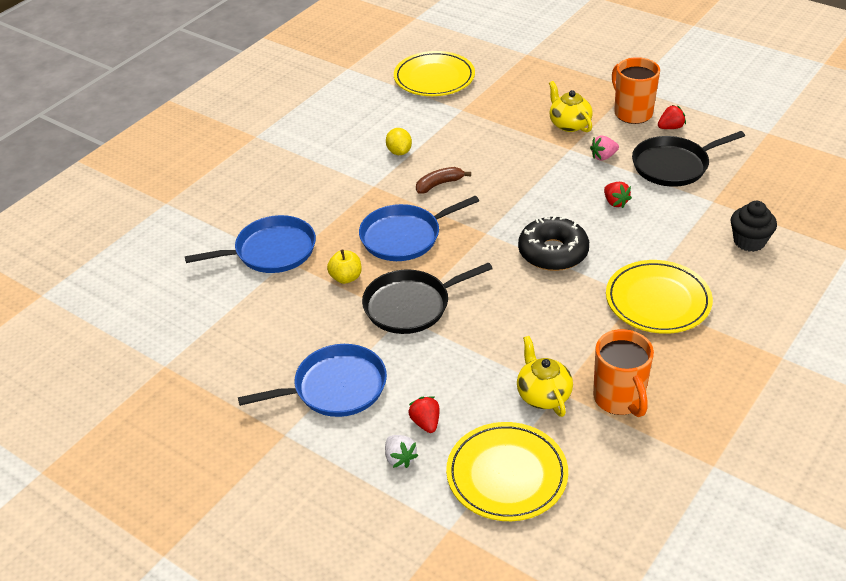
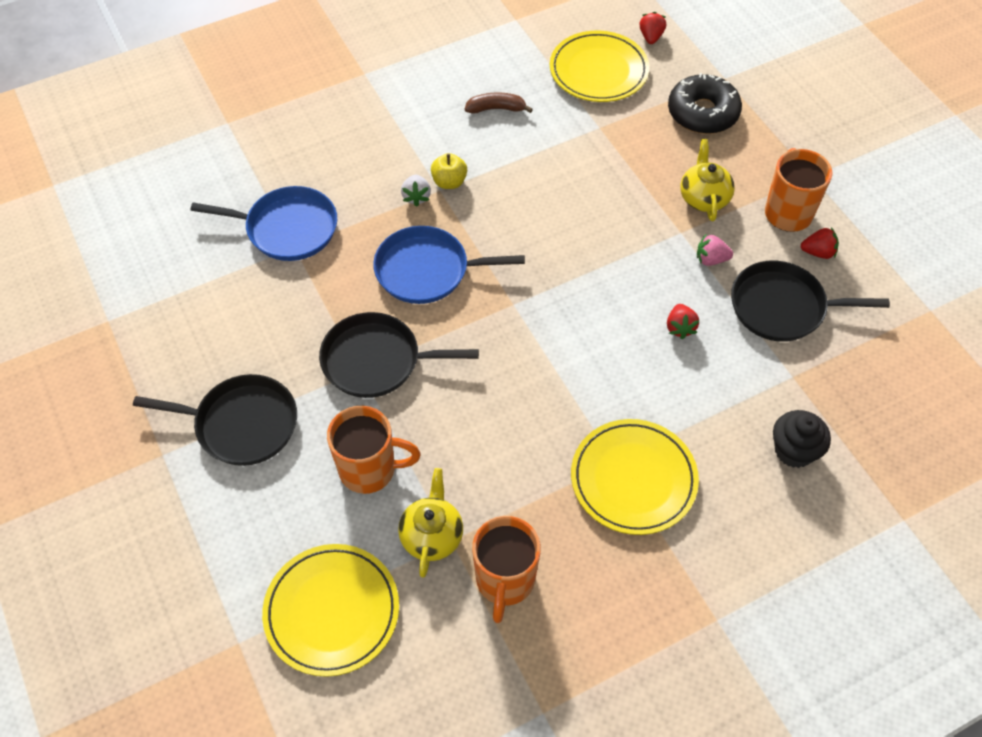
camera: 25 degrees right, 15 degrees up
blue pan [238,344,387,417] -> black pan [133,374,297,466]
yellow apple [327,249,362,284] -> yellow apple moved to [431,153,467,189]
white strawberry [385,435,418,468] -> white strawberry moved to [401,175,431,207]
yellow lemon [386,128,412,155] -> none
red strawberry [408,396,440,433] -> red strawberry moved to [640,12,666,44]
brown banana [416,167,471,194] -> brown banana moved to [465,93,533,114]
black donut [518,216,589,271] -> black donut moved to [668,73,742,134]
none -> orange mug [327,406,421,494]

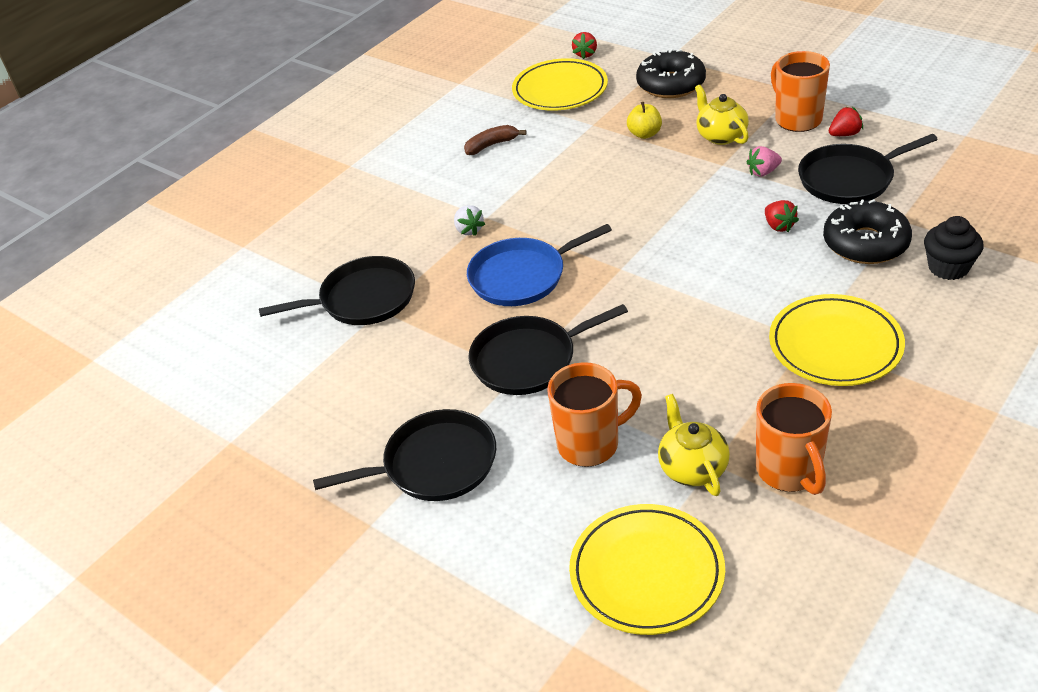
camera: 20 degrees left, 15 degrees down
blue pan [191,186,337,261] -> black pan [259,256,415,325]
yellow apple [431,153,467,189] -> yellow apple moved to [627,102,662,139]
red strawberry [640,12,666,44] -> red strawberry turned 150 degrees counterclockwise [572,32,597,59]
none -> black donut [823,199,912,264]

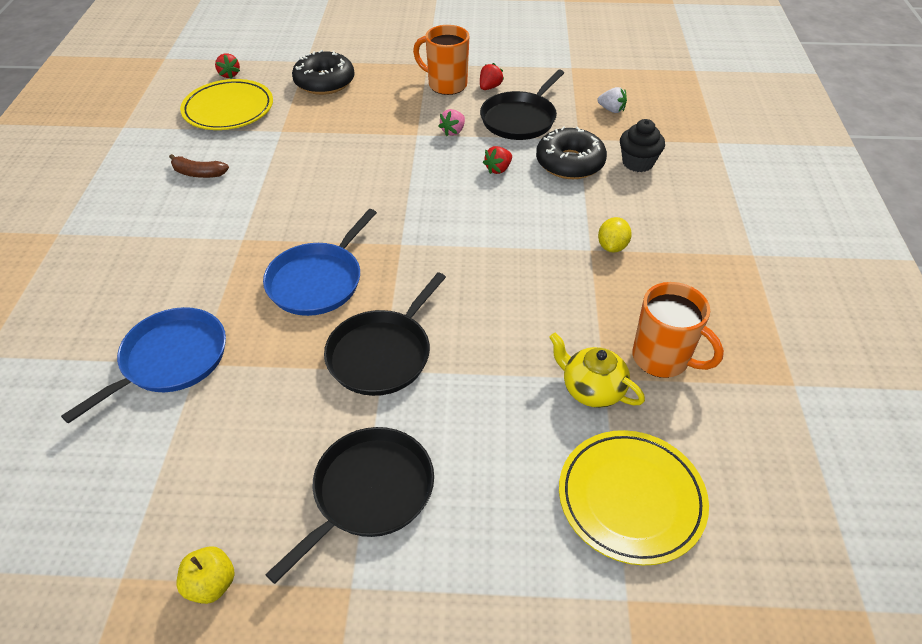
camera: 40 degrees left, 5 degrees up
black pan [259,256,415,325] -> blue pan [61,307,226,424]
white strawberry [454,205,485,236] -> white strawberry moved to [597,87,627,113]
brown banana [464,125,526,155] -> brown banana turned 105 degrees counterclockwise [169,154,229,178]
orange mug [547,362,642,467] -> none
yellow apple [627,102,662,139] -> yellow apple moved to [177,546,235,604]
yellow teapot [695,85,749,145] -> none
red strawberry [765,200,799,232] -> red strawberry turned 105 degrees clockwise [483,146,512,174]
yellow plate [769,294,905,386] -> yellow lemon [598,217,632,253]

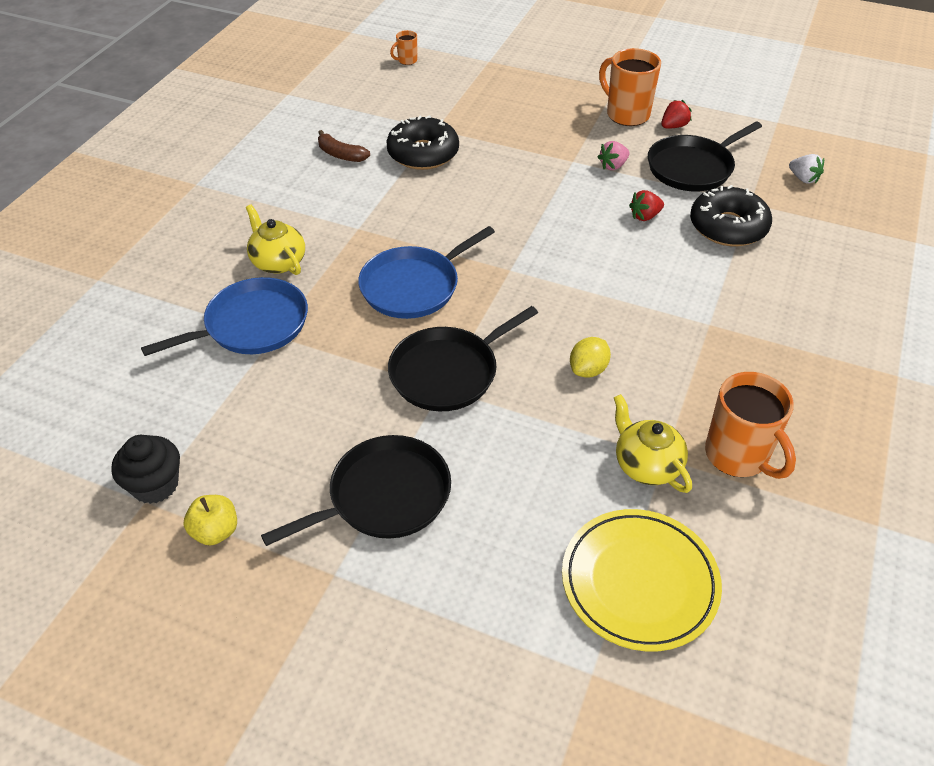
camera: 20 degrees right, 0 degrees up
yellow plate [180,79,273,130] -> none
red strawberry [215,53,240,79] -> orange mug [390,30,417,65]
black donut [292,50,355,95] -> black donut moved to [386,115,459,170]
yellow lemon [598,217,632,253] -> yellow lemon moved to [570,337,611,378]
black cupcake [620,119,665,172] -> black cupcake moved to [111,435,180,504]
none -> yellow teapot [246,204,305,275]

